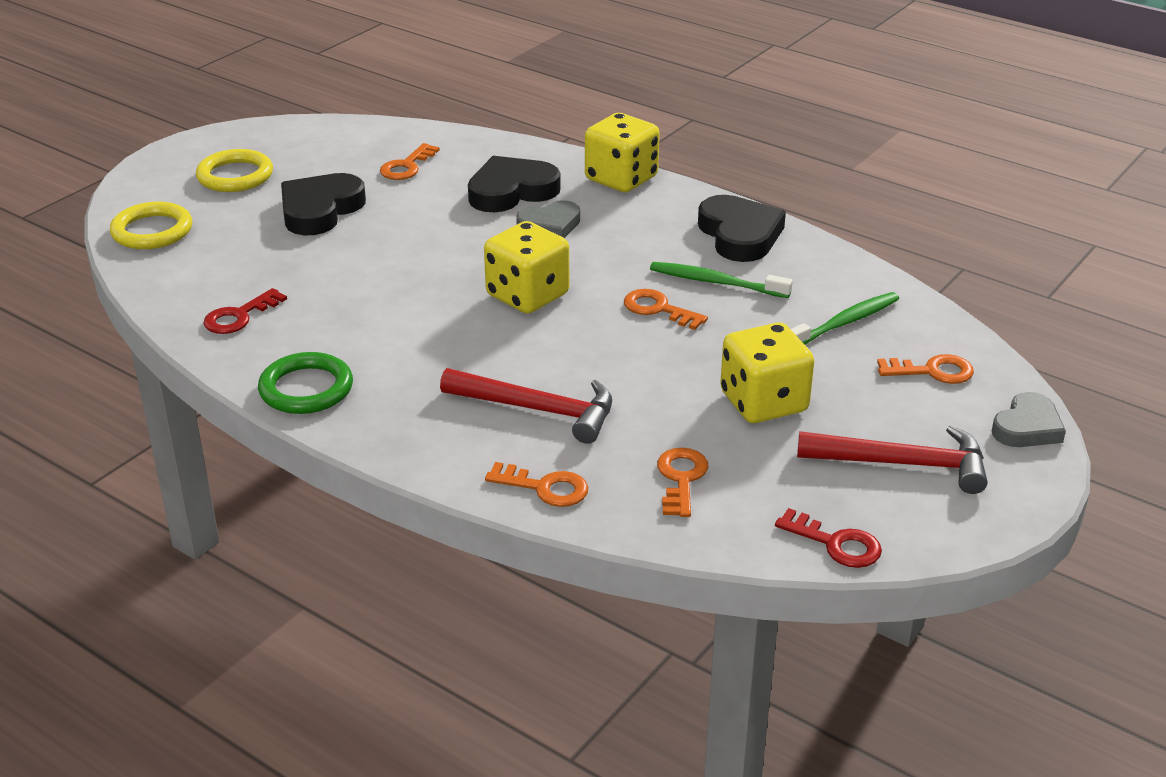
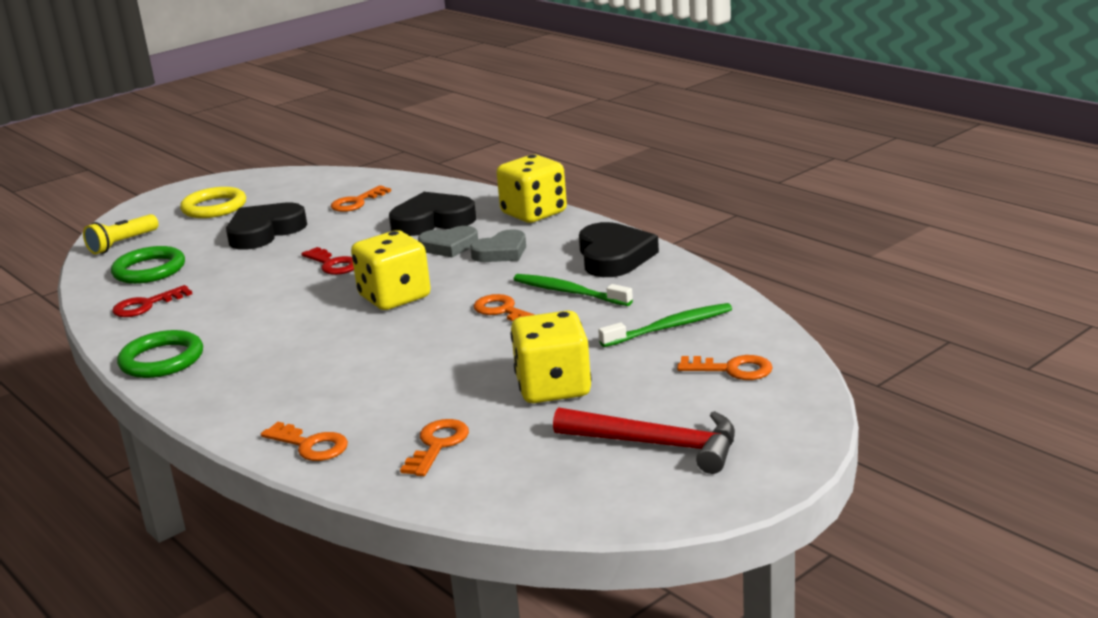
camera: 15 degrees right, 10 degrees down
yellow ring [110,202,192,249] -> yellow flashlight [83,214,159,254]
red hammer [440,368,612,444] -> none
red key [775,508,882,568] -> red key moved to [301,247,354,275]
grey heart [992,392,1066,447] -> grey heart moved to [470,229,526,262]
none -> green ring [111,246,185,284]

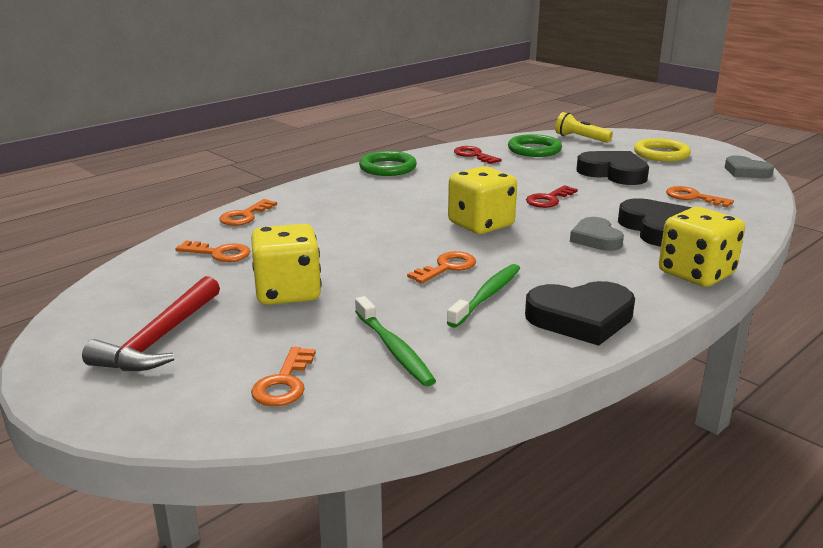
camera: 85 degrees right, 0 degrees up
grey heart [470,229,526,262] -> grey heart moved to [725,155,774,178]

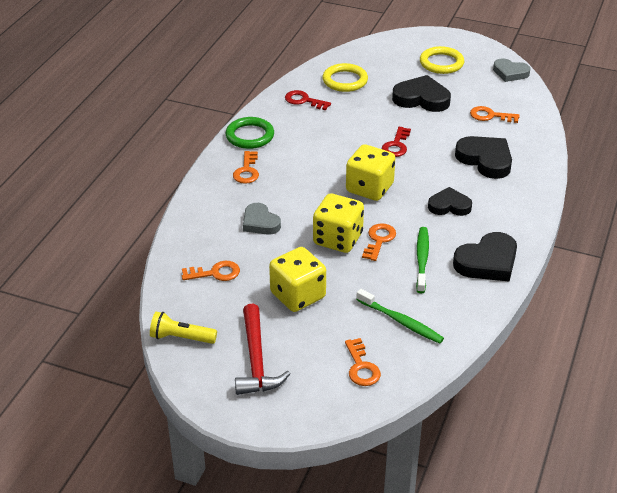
camera: 25 degrees left, 15 degrees up
orange key [219,199,277,226] -> orange key moved to [233,151,259,184]
green ring [508,134,562,157] -> yellow ring [322,63,368,92]
yellow flashlight [555,112,613,143] -> yellow flashlight moved to [150,312,217,344]
grey heart [570,217,624,251] -> grey heart moved to [243,203,281,235]
yellow dice [659,207,745,287] -> yellow dice moved to [313,194,364,253]
none -> black heart [428,187,472,216]

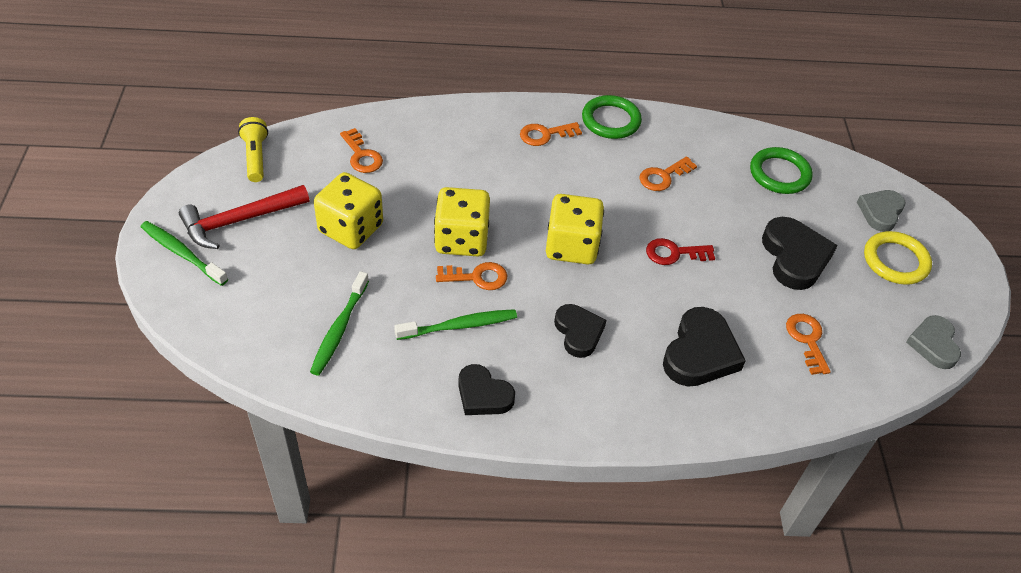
camera: 65 degrees right, 10 degrees up
grey heart [243,203,281,235] -> grey heart moved to [857,190,906,232]
red key [285,90,331,110] -> none
yellow ring [322,63,368,92] -> green ring [750,147,813,194]
orange key [345,338,381,386] -> orange key moved to [639,156,697,191]
black heart [453,232,517,282] -> black heart [458,364,515,415], size x0.66
none -> green toothbrush [141,221,228,286]

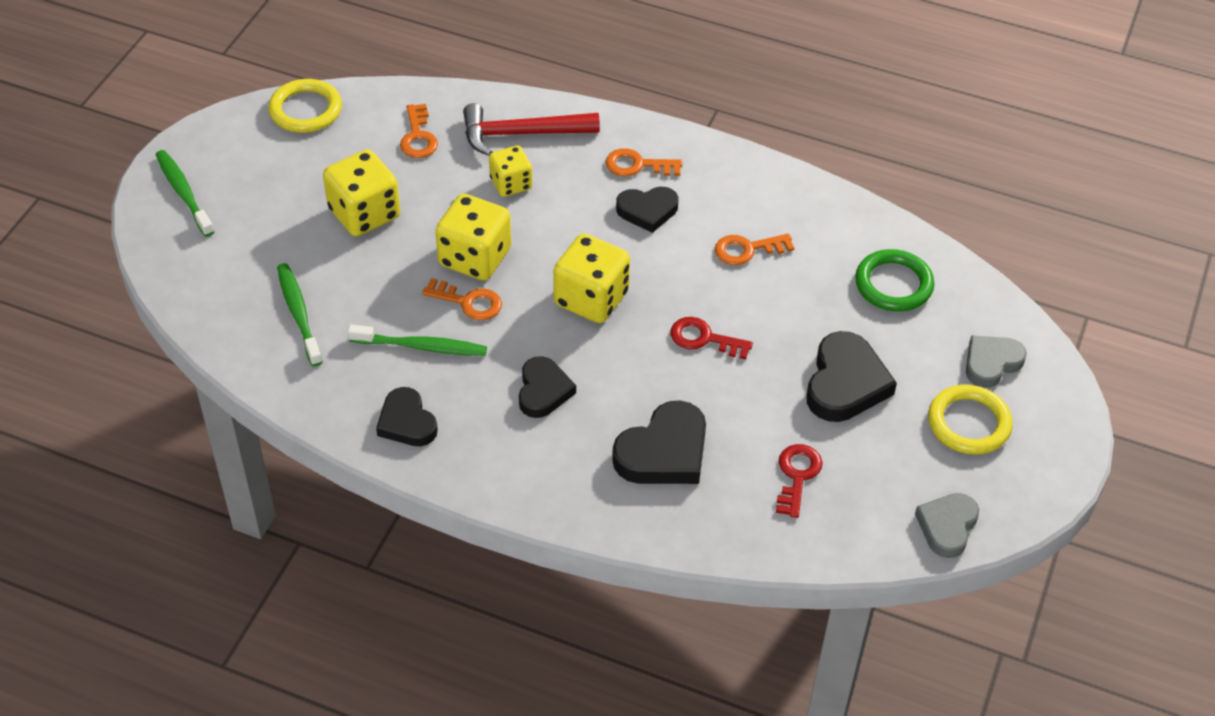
camera: 25 degrees right, 0 degrees up
red hammer [179,185,309,249] -> red hammer moved to [463,103,600,156]
yellow flashlight [238,117,268,182] -> yellow ring [268,79,342,133]
green toothbrush [310,271,369,375] -> green toothbrush turned 120 degrees clockwise [277,263,323,366]
green ring [582,95,642,139] -> none
orange key [786,314,831,375] -> red key [776,444,822,518]
none -> yellow dice [489,146,532,197]
none -> black heart [616,187,679,233]

